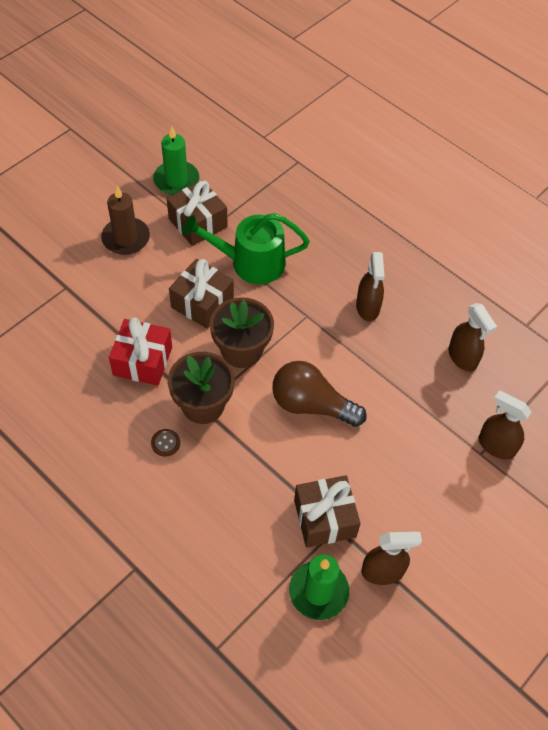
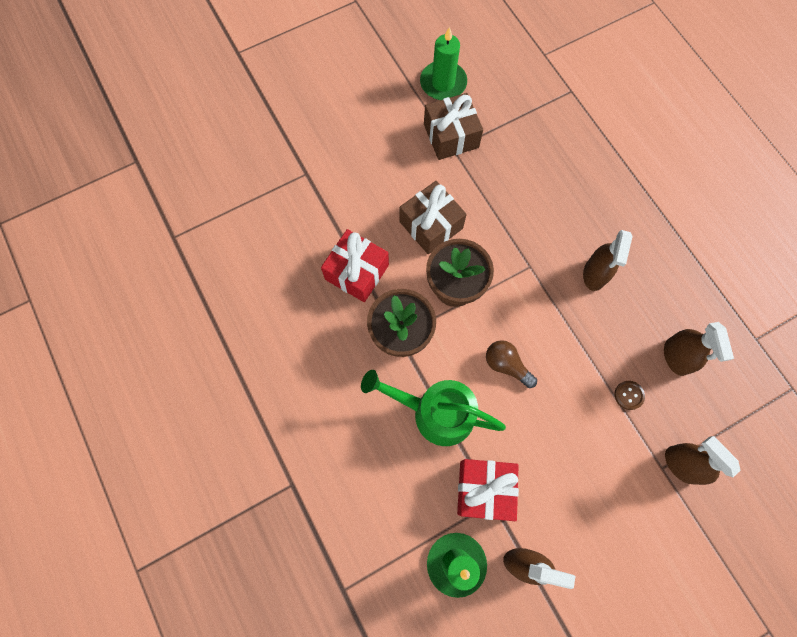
camera: 20 degrees right, 15 degrees up
brown candle [101,186,150,255] -> none
brown button [151,429,180,457] -> brown button moved to [615,381,645,410]
green watering can [183,213,310,284] -> green watering can moved to [361,370,506,446]
brown light bulb [272,361,367,427] -> brown light bulb [486,340,537,388], size x0.60
brown gift [294,475,361,548] -> red gift [457,459,519,521]

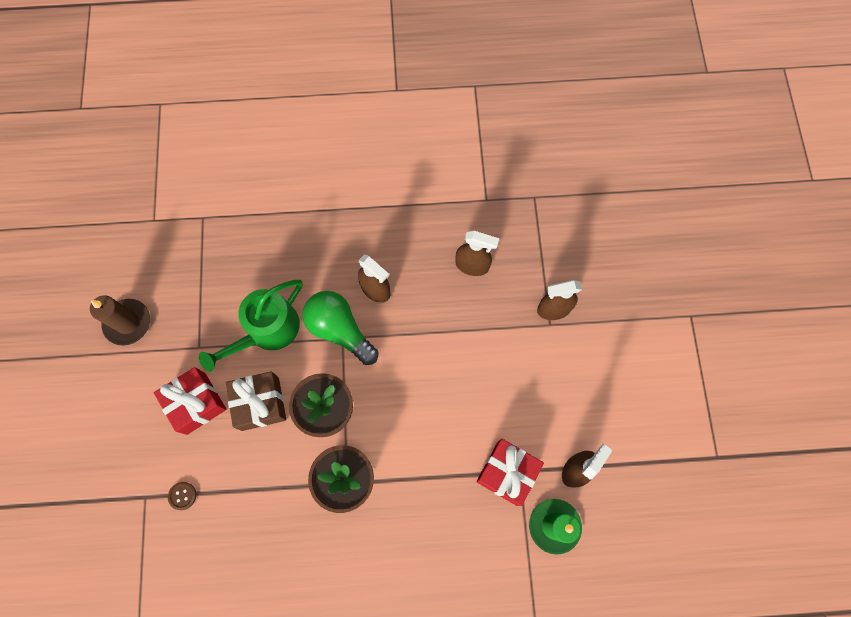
camera: 65 degrees left, 0 degrees up
red gift [321,229,389,302] -> red gift moved to [154,367,226,435]
green watering can [361,370,506,446] -> green watering can moved to [199,280,303,372]
green candle [420,27,467,100] -> brown candle [90,295,150,346]
brown gift [424,93,483,160] -> none
brown light bulb [486,340,537,388] -> none
brown button [615,381,645,410] -> brown button moved to [168,482,196,510]
none -> green light bulb [302,291,378,365]

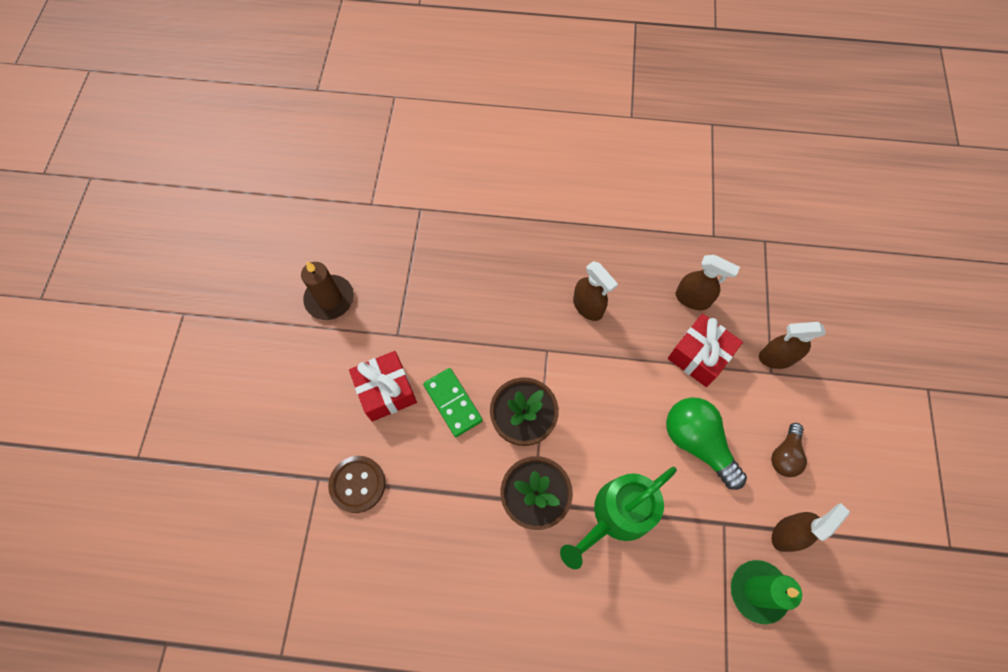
camera: 10 degrees right, 5 degrees down
brown button [168,482,196,510] -> brown button [328,456,386,513], size x1.89
green watering can [199,280,303,372] -> green watering can moved to [560,467,677,569]
brown gift [226,371,286,431] -> green domino [423,368,483,437]
green light bulb [302,291,378,365] -> green light bulb moved to [666,397,747,490]
red gift [476,439,544,506] -> red gift moved to [668,313,743,387]
none -> brown light bulb [771,423,807,477]

